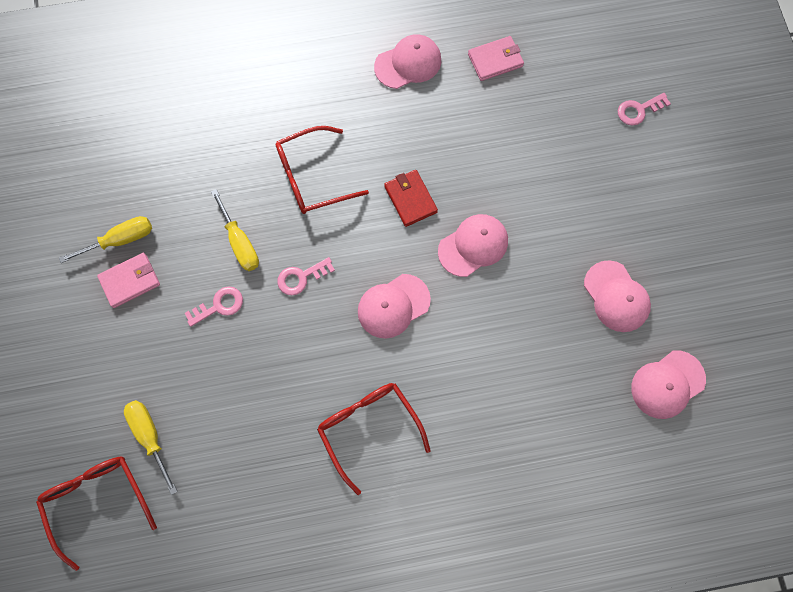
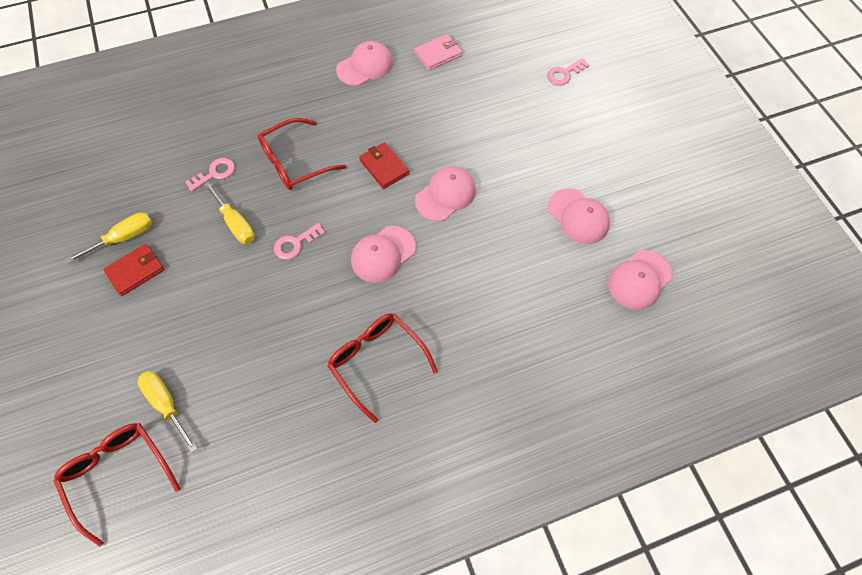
camera: 10 degrees left, 10 degrees down
pink wallet [97,253,160,308] -> red wallet [103,244,164,296]
pink key [184,286,243,327] -> pink key moved to [185,158,235,192]

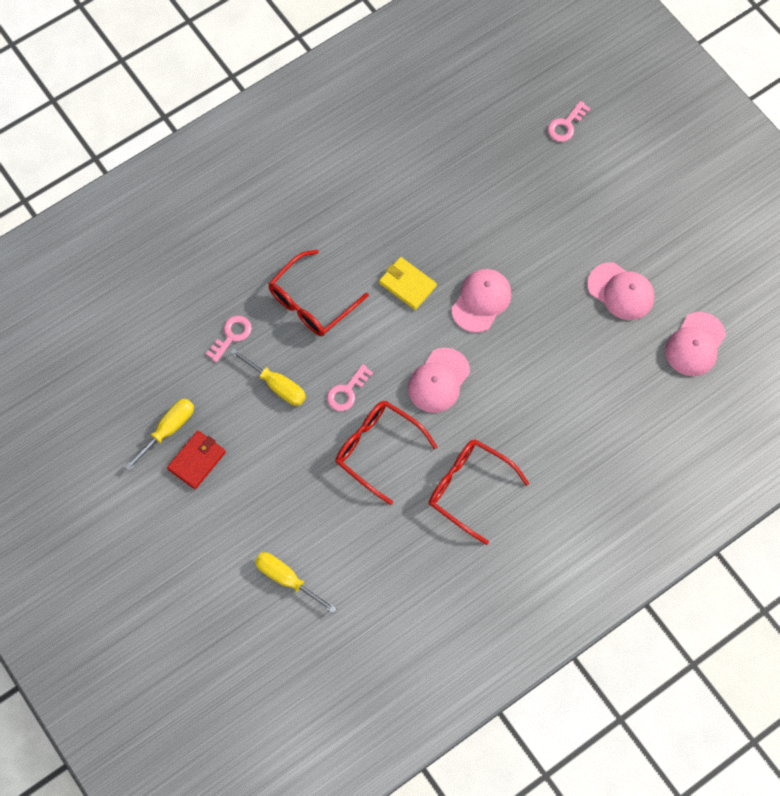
camera: 15 degrees left, 5 degrees up
red glasses [53,423,181,547] -> red glasses moved to [335,401,437,505]
pink cap [336,41,393,86] -> none
red wallet [359,142,410,189] -> yellow wallet [379,257,437,310]
pink wallet [414,34,462,71] -> none

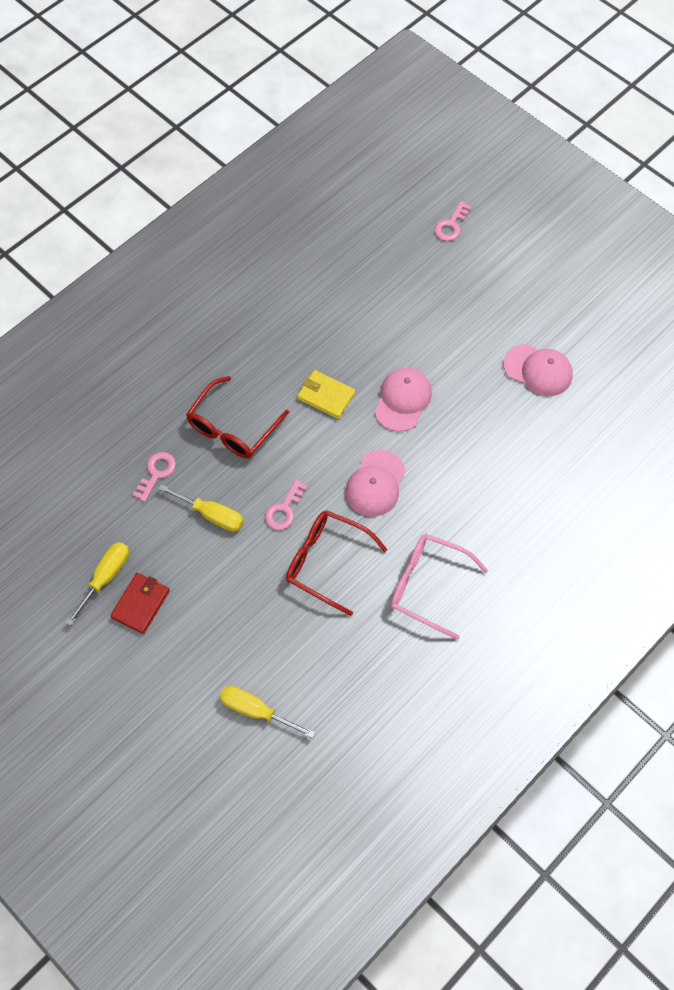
camera: 10 degrees left, 5 degrees down
red glasses [429,439,529,545] -> pink glasses [390,534,488,640]
pink cap [665,312,726,376] -> none

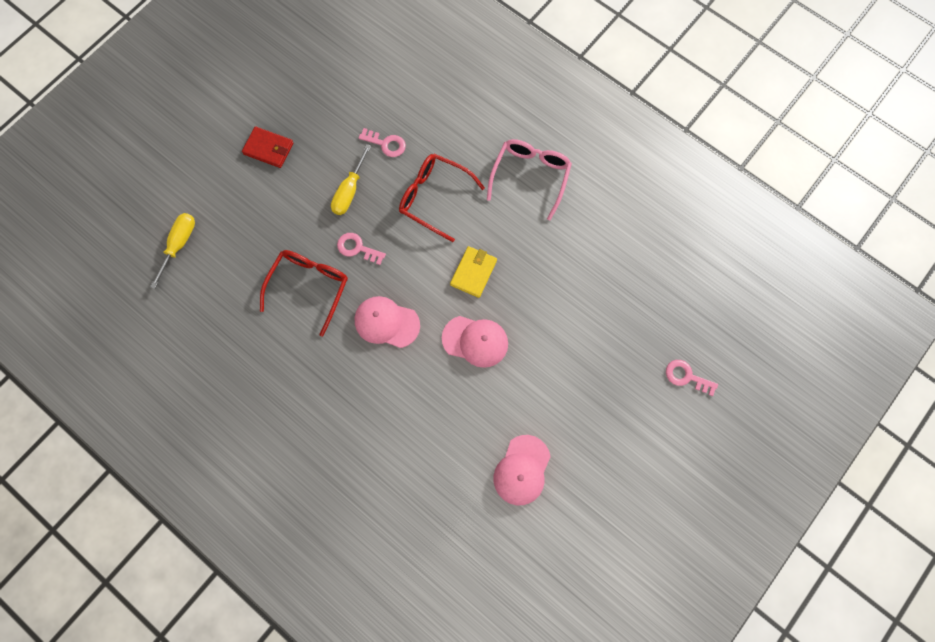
camera: 85 degrees right, 10 degrees up
yellow screwdriver [66,542,129,626] -> none
pink glasses [390,534,488,640] -> pink glasses moved to [487,139,572,221]

